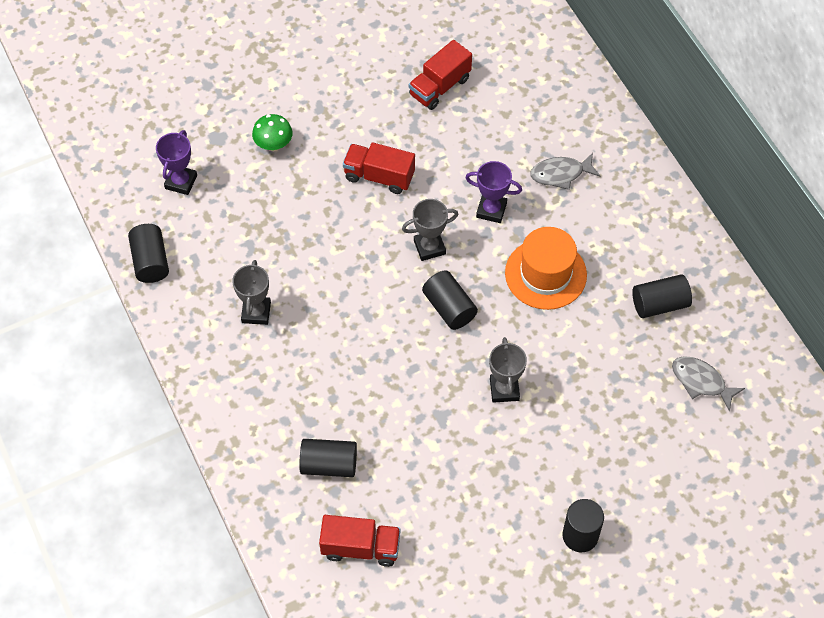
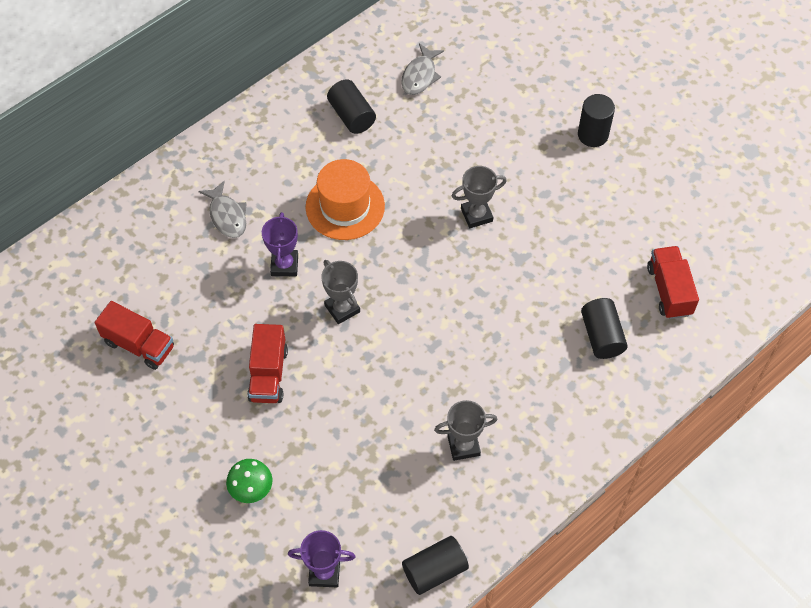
camera: 105 degrees left, 0 degrees up
black cylinder [422,270,478,330] -> none

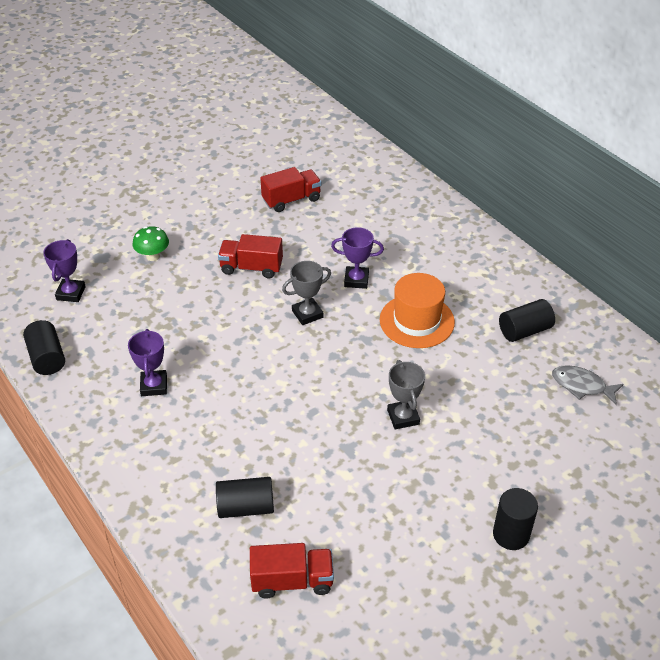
camera: 95 degrees right, 15 degrees down
red truck [95,301,174,370] -> red truck turned 150 degrees counterclockwise [260,167,321,212]
grey fish [198,181,247,238] -> none
grey trophy [434,400,497,461] -> purple trophy [128,329,167,396]

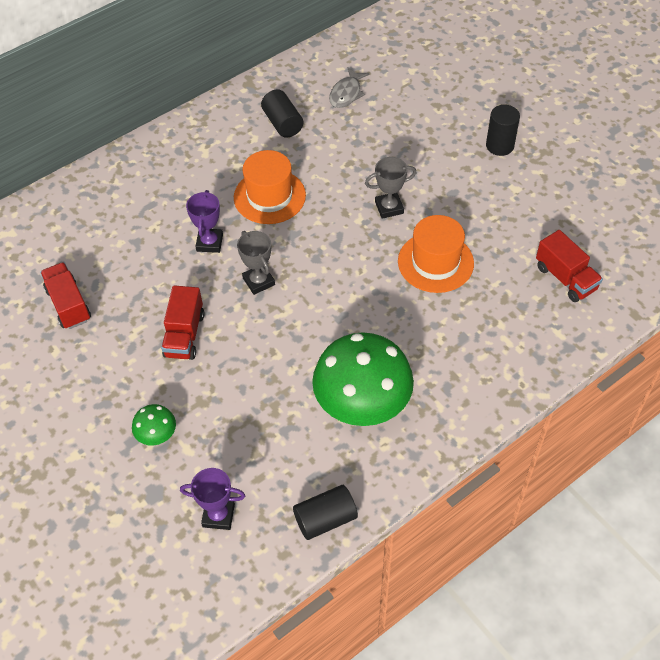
camera: 90 degrees left, 10 degrees up
purple trophy [128,329,167,396] -> green mushroom [312,332,414,426]
black cylinder [216,477,274,518] -> none
red truck [250,543,334,598] -> red truck turned 150 degrees clockwise [536,230,603,302]
none -> orange hat [398,215,474,293]

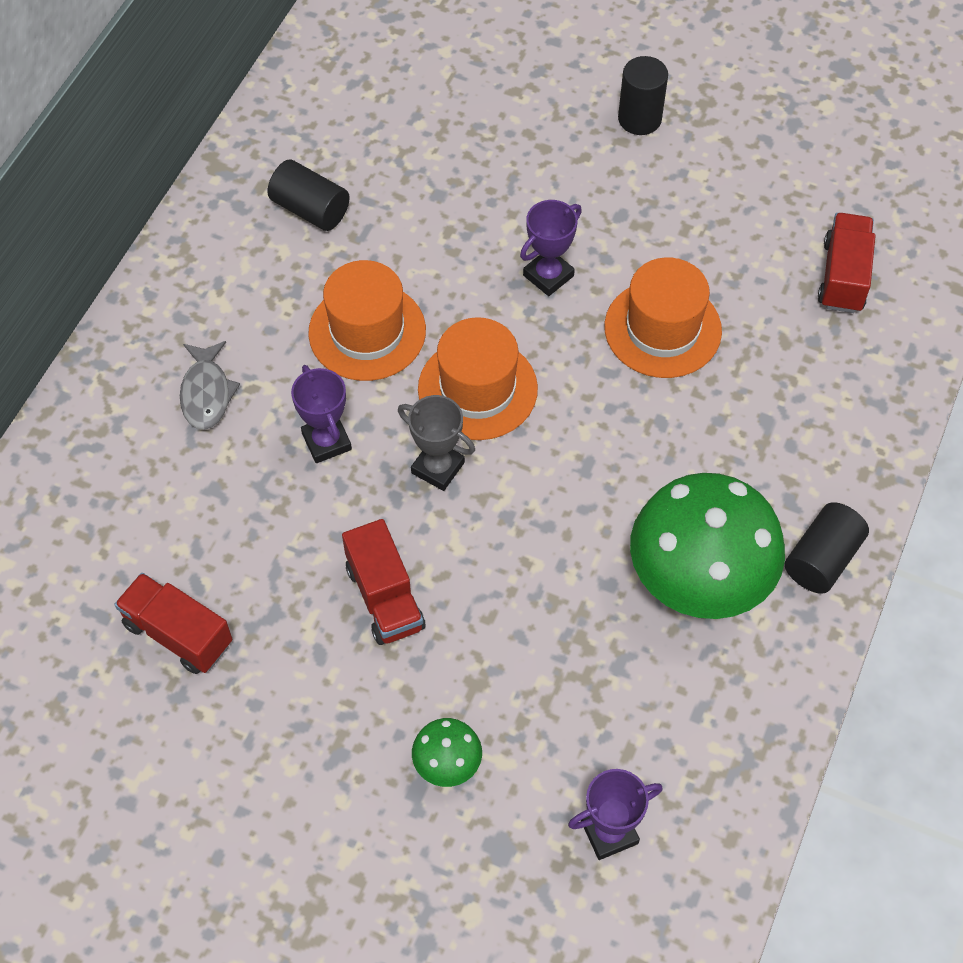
camera: 30 degrees left, 5 degrees up
black cylinder [293,485,358,540] -> black cylinder moved to [785,502,869,594]
grey fish [329,67,369,108] -> grey fish moved to [180,341,240,430]
grey trophy [365,157,417,219] -> purple trophy [520,200,582,296]
red truck [536,230,603,302] -> red truck turned 105 degrees counterclockwise [818,213,875,313]
none -> orange hat [418,317,538,440]

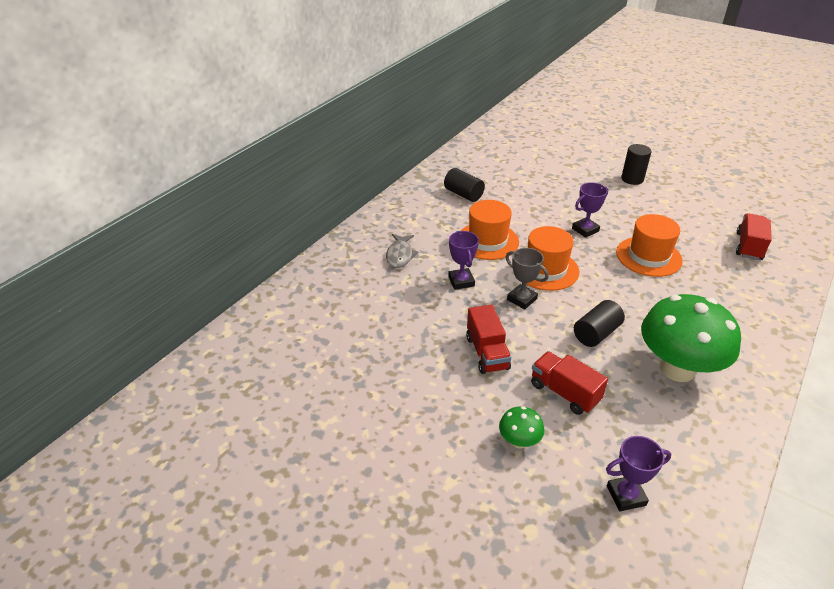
camera: 10 degrees right, 20 degrees down
red truck [114,573,232,674] -> red truck moved to [531,351,608,415]
black cylinder [785,502,869,594] -> black cylinder moved to [574,300,625,347]

